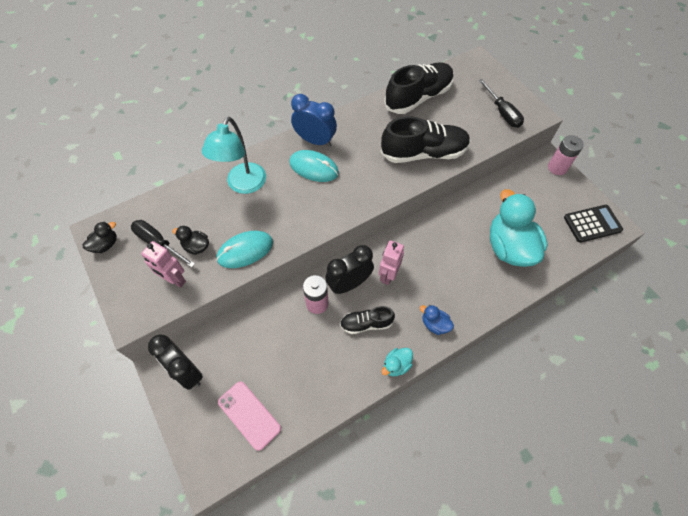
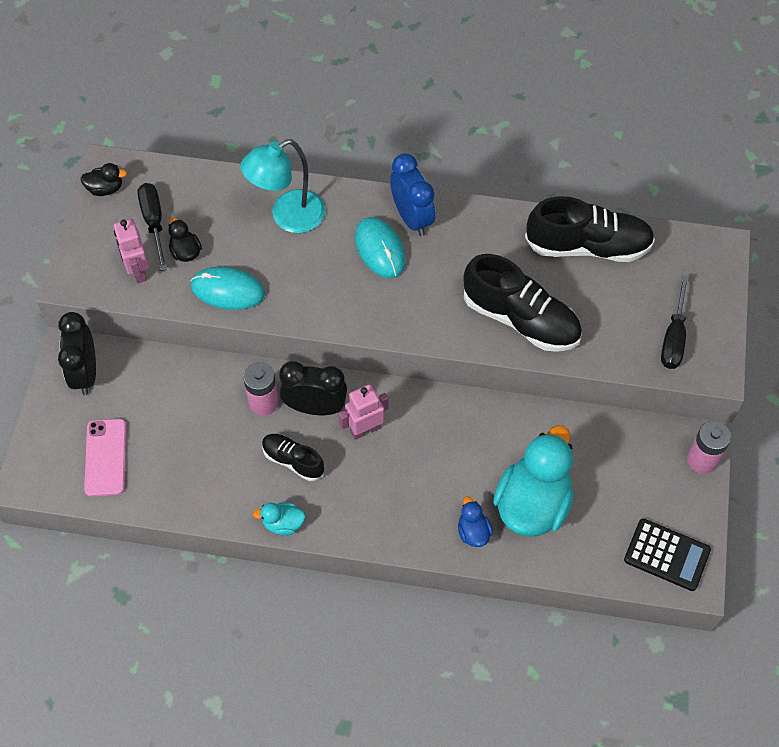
camera: 40 degrees right, 0 degrees up
blue duck [420,305,454,335] -> blue duck moved to [458,496,493,547]

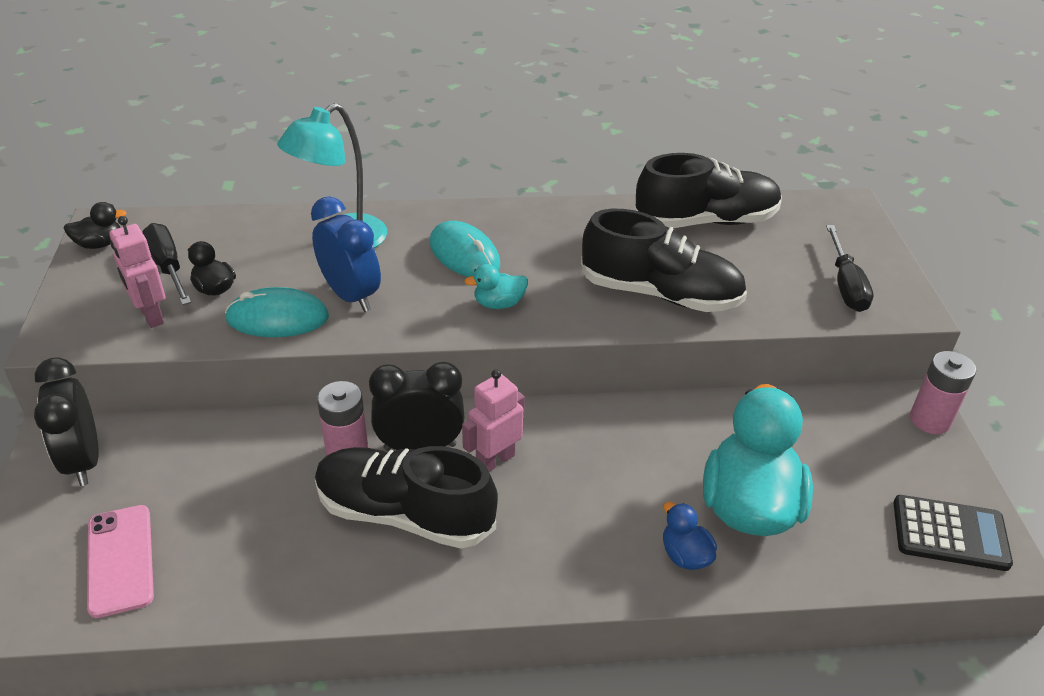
camera: 15 degrees left, 20 degrees down
turquoise duck [253,503,306,535] -> turquoise duck moved to [464,264,528,309]
black shoe [262,434,324,481] -> black shoe [315,446,498,548], size x1.84
blue clock [390,153,435,236] -> blue clock moved to [311,196,381,312]

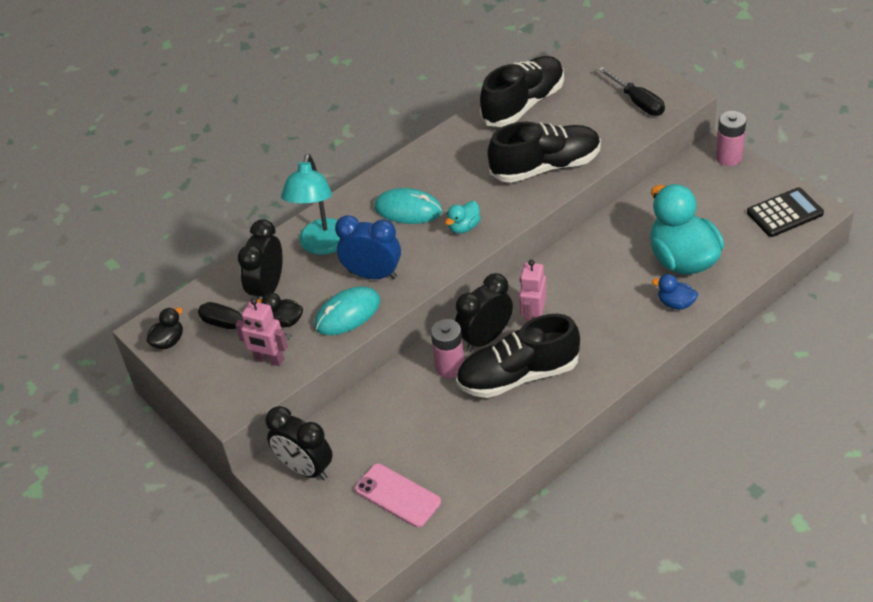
camera: 30 degrees left, 5 degrees up
none -> black clock [238,219,283,299]

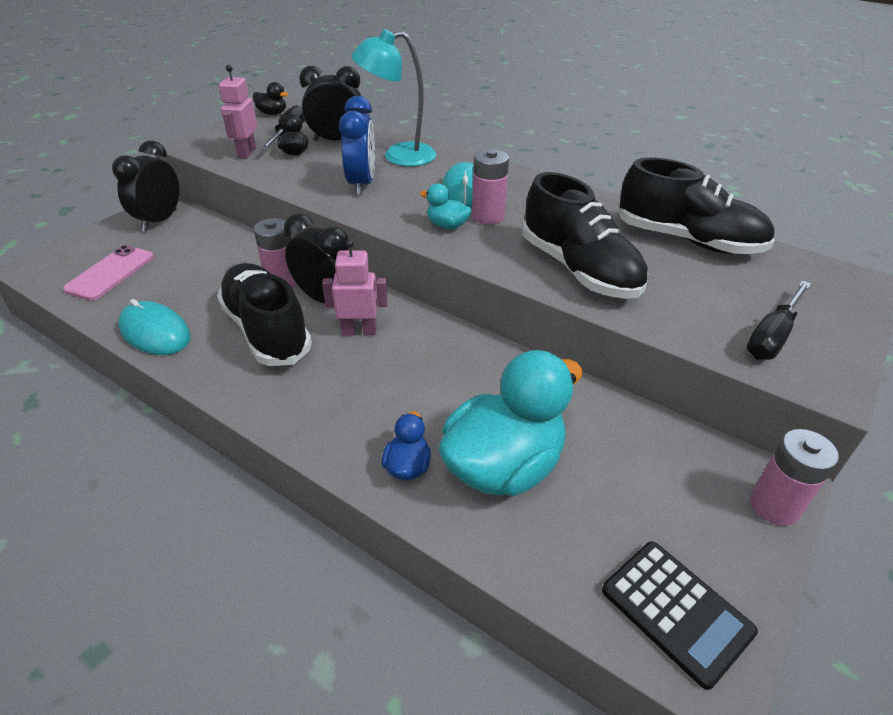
camera: 70 degrees right, 5 degrees down
turquoise mouse [315,286,380,335] -> turquoise mouse moved to [118,299,191,355]
none -> pink battery [471,149,509,225]

